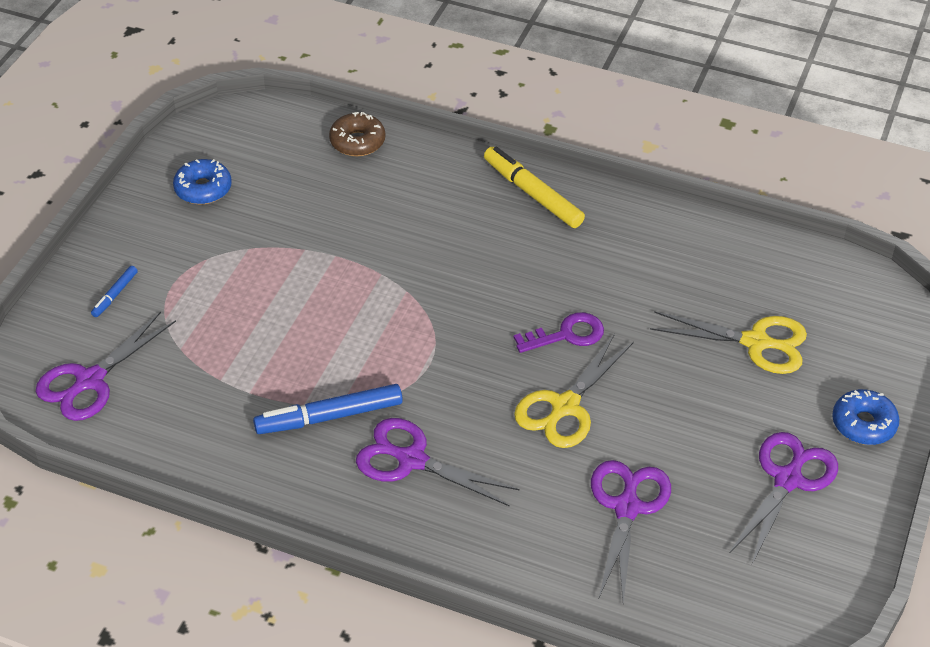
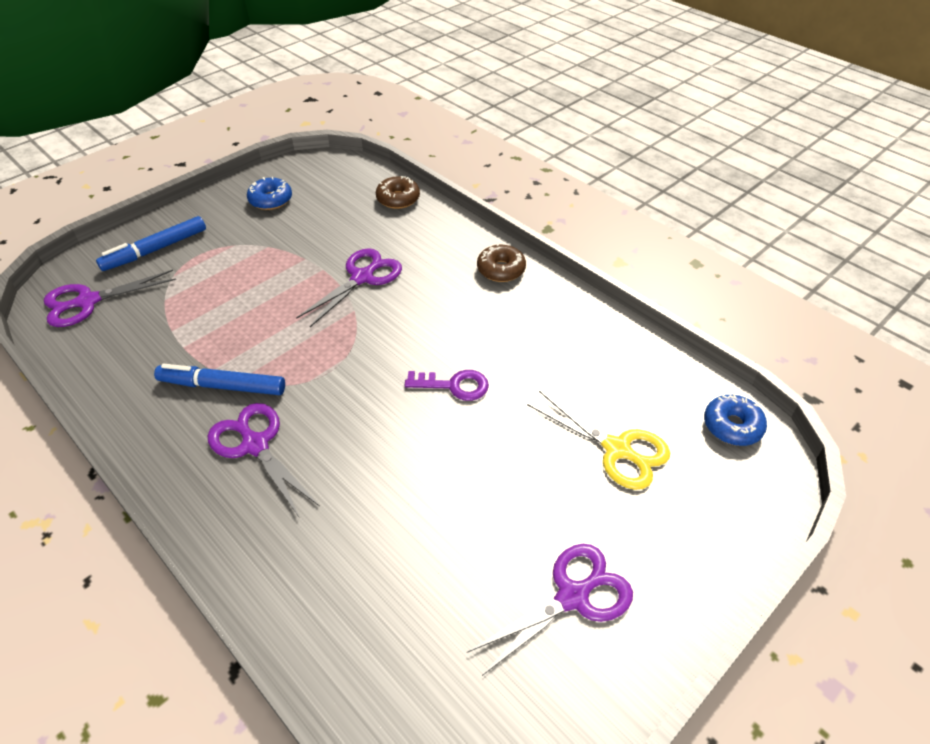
camera: 25 degrees right, 0 degrees up
blue marker [91,266,138,317] -> blue marker [96,216,206,271], size x2.00
yellow marker [484,147,585,228] -> brown donut [477,243,526,282]
yellow scissors [514,334,634,448] -> none
purple scissors [591,460,671,602] -> purple scissors moved to [296,248,402,327]
blue donut [832,389,899,445] -> blue donut moved to [704,394,767,446]

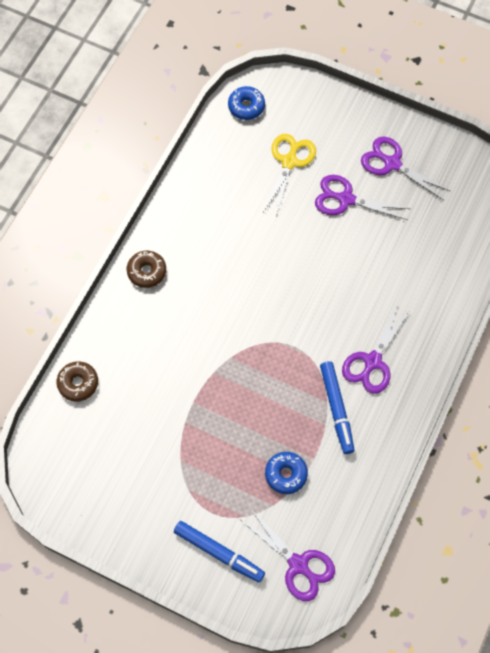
camera: 110 degrees left, 20 degrees up
blue donut [247,177,292,210] -> blue donut moved to [265,452,308,494]
purple scissors [296,248,402,327] -> purple scissors moved to [315,175,410,220]
purple key [405,370,489,401] -> none

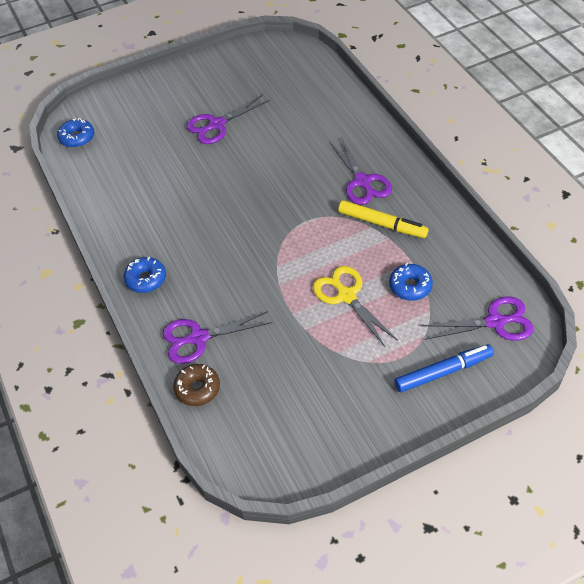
camera: 50 degrees left, 15 degrees down
brown donut [127,251,166,288] -> blue donut [124,257,166,293]
yellow scissors [263,134,316,216] -> yellow scissors moved to [313,266,398,348]
blue marker [320,361,355,454] -> yellow marker [338,200,429,238]
purple scissors [361,137,450,200] -> purple scissors moved to [162,311,272,364]

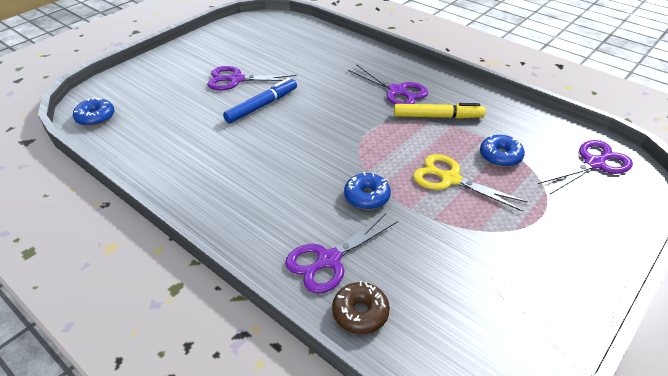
camera: 25 degrees left, 10 degrees down
blue donut [124,257,166,293] -> blue donut moved to [344,172,391,209]
purple scissors [186,95,270,144] -> purple scissors turned 60 degrees clockwise [207,66,297,90]
blue marker [394,344,494,392] -> blue marker moved to [223,78,297,123]

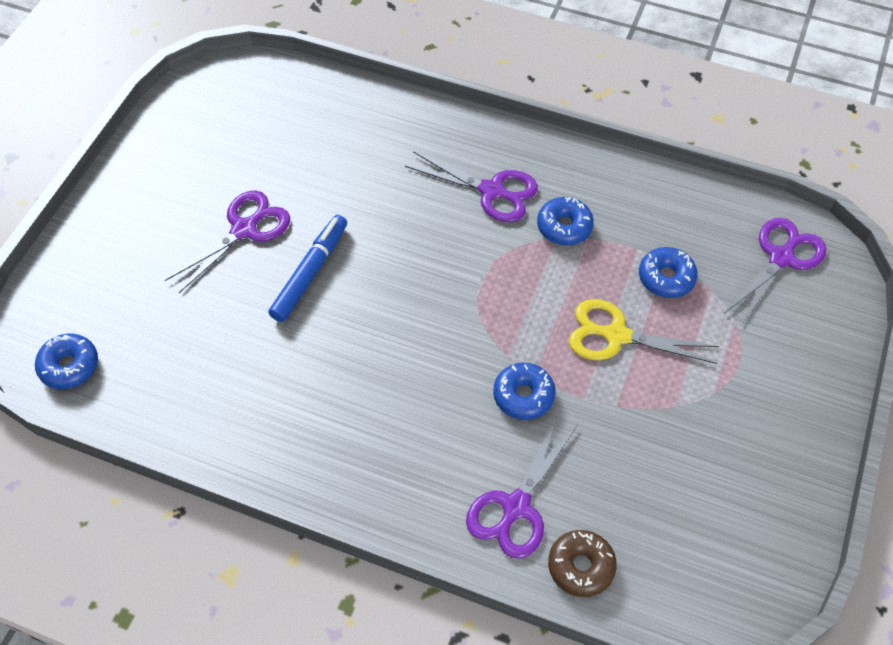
camera: 20 degrees left, 15 degrees up
purple scissors [207,66,297,90] -> purple scissors turned 150 degrees clockwise [165,190,290,293]
yellow marker [394,103,486,118] -> blue donut [537,197,594,245]

